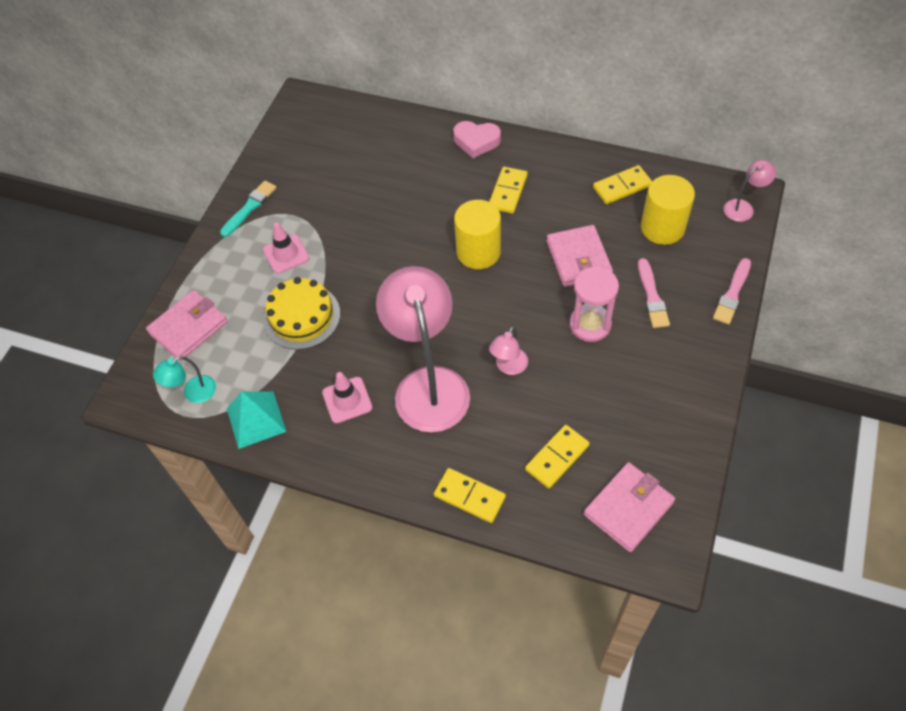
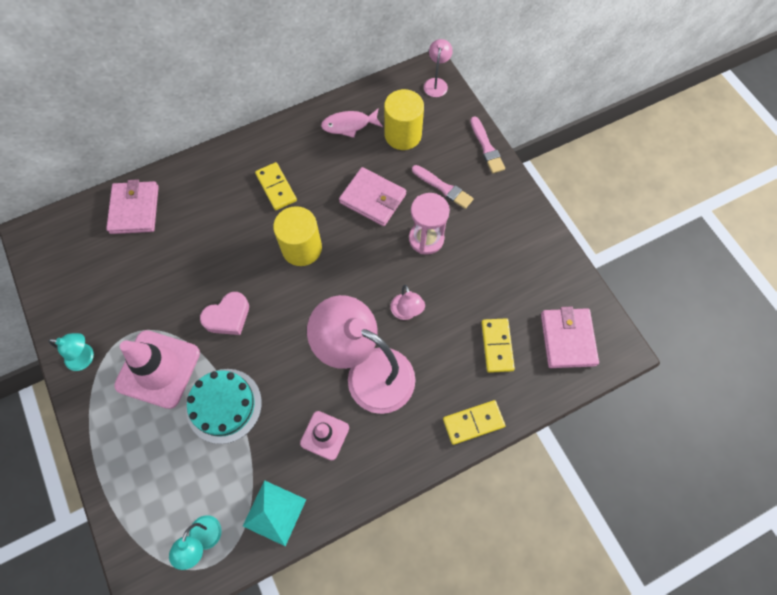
camera: 50 degrees left, 10 degrees up
pink wallet [146,290,228,361] -> pink wallet moved to [106,179,159,234]
turquoise brush [220,181,277,237] -> turquoise lamp [49,333,94,371]
pink traffic cone [263,222,309,274] -> pink traffic cone [114,330,200,409], size x1.78
yellow cake [263,277,340,350] -> turquoise cake [186,369,262,444]
pink heart [453,121,501,158] -> pink heart moved to [200,292,249,335]
yellow domino [593,165,652,204] -> pink fish [321,108,383,138]

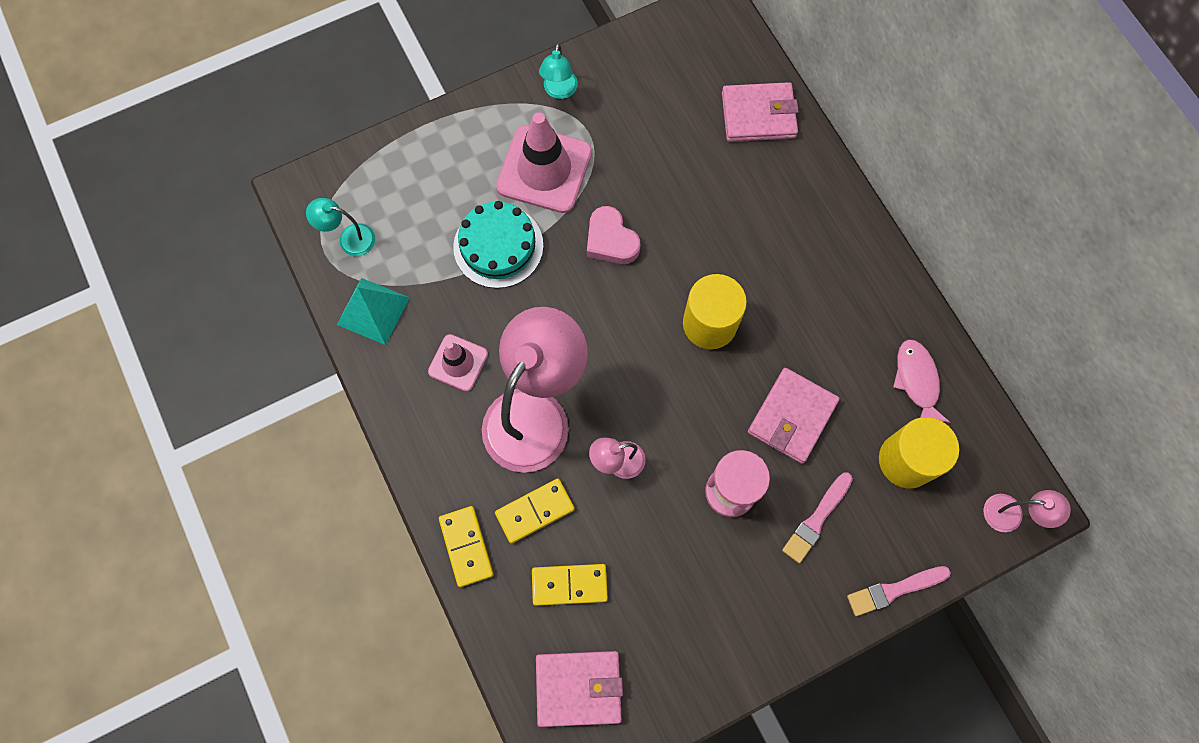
camera: 90 degrees right, 5 degrees up
yellow domino [255,162,297,210] -> yellow domino moved to [495,478,575,544]

